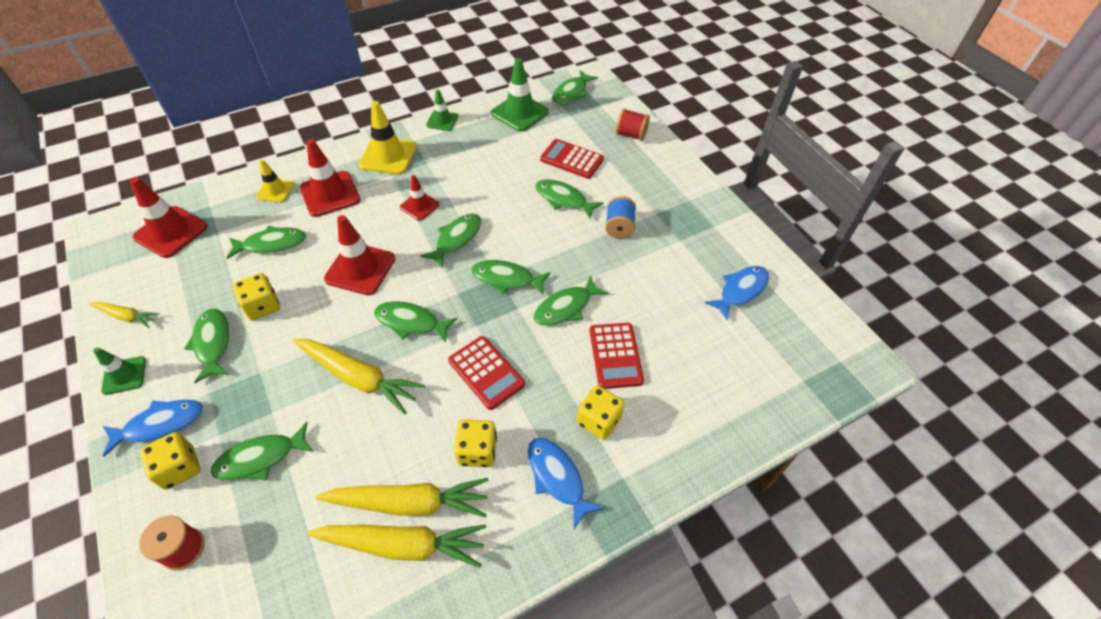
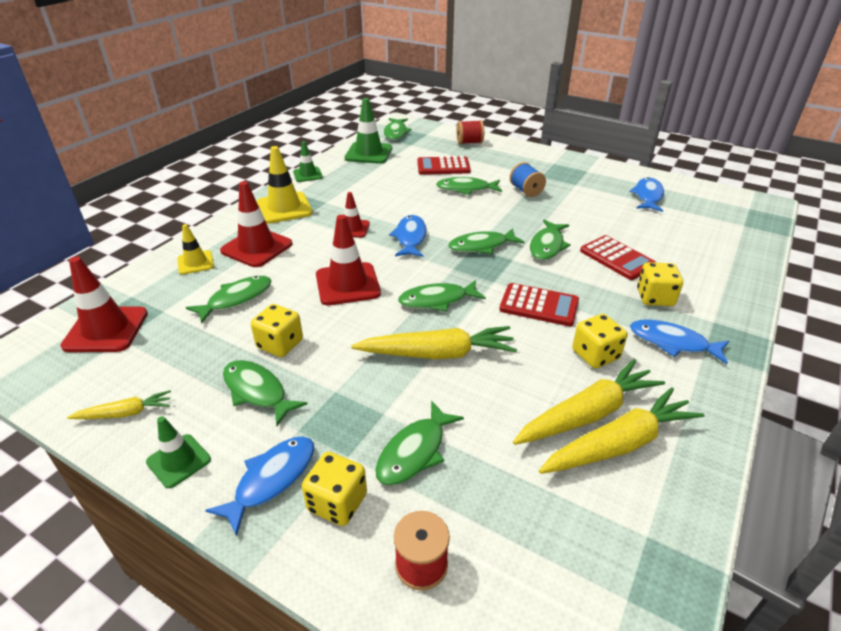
camera: 30 degrees left, 15 degrees down
green fish [420,213,481,268] -> blue fish [389,215,427,257]

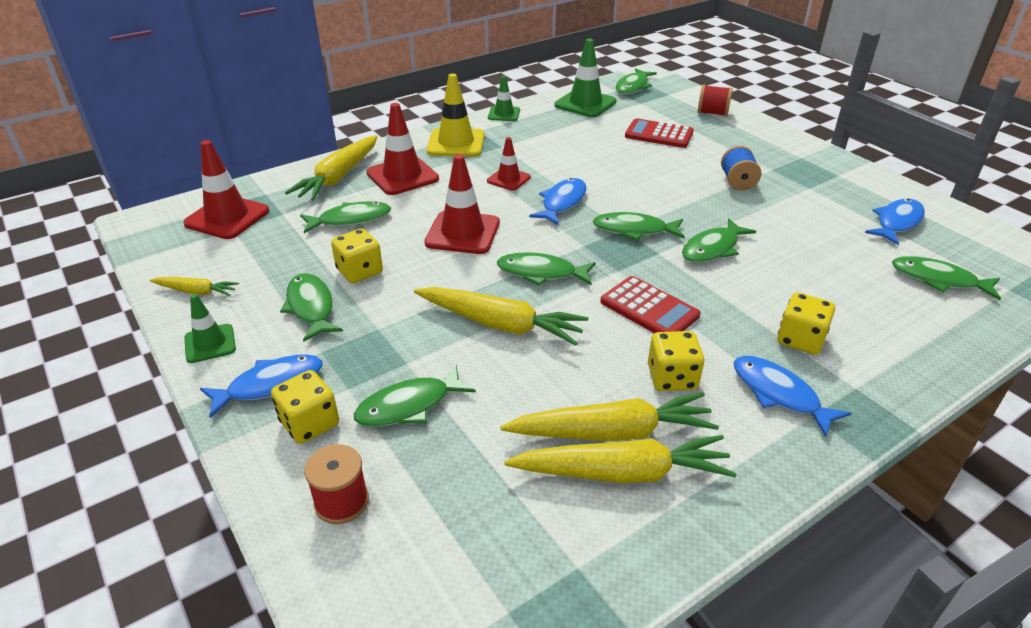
camera: 25 degrees right, 0 degrees up
yellow traffic cone [177,224,214,275] -> yellow carrot [285,135,377,201]
green fish [436,177,502,195] -> green fish moved to [892,256,1001,300]
red calculator [580,235,657,280] -> none

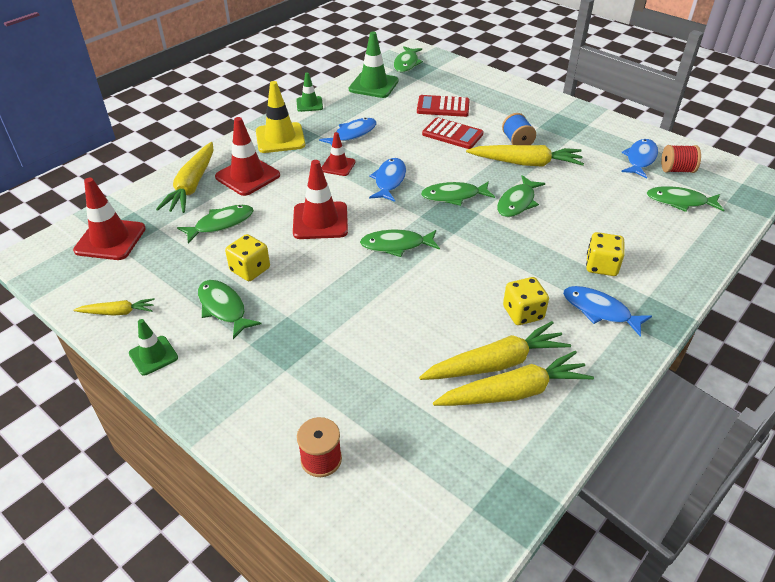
camera: 15 degrees left, 5 degrees up
blue fish [200,354,323,418] -> blue fish moved to [319,118,377,145]
yellow dice [271,370,339,444] -> none
green fish [354,365,476,427] -> none
yellow carrot [414,287,589,346] -> yellow carrot moved to [466,145,584,167]
red calculator [600,276,700,333] -> red calculator moved to [422,117,484,149]
red spool [698,84,733,116] -> red spool moved to [661,145,701,173]

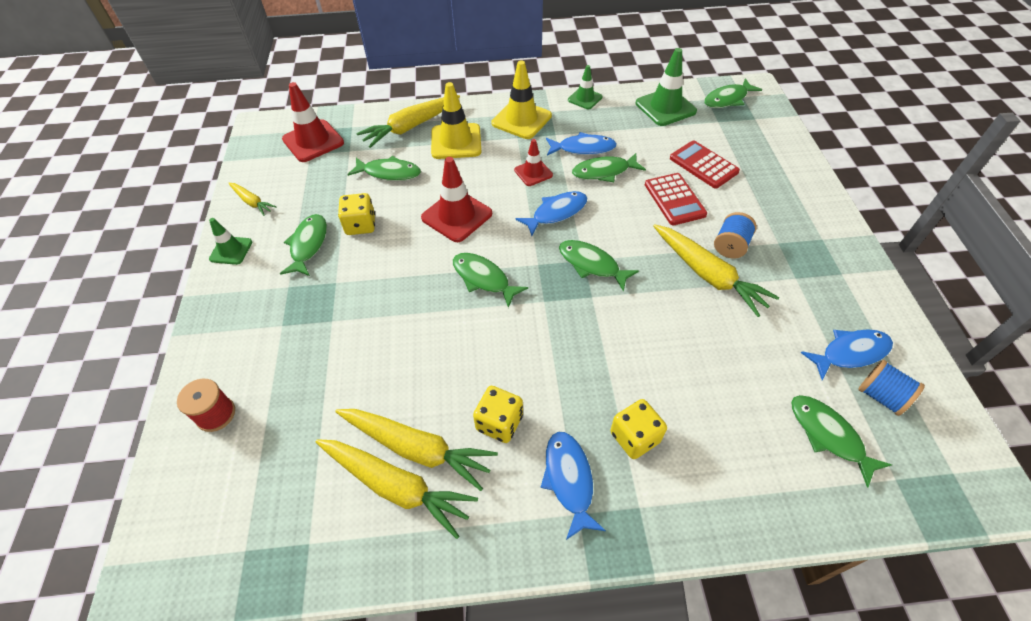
camera: 45 degrees right, 10 degrees up
red traffic cone [215,117,280,196] -> yellow traffic cone [431,82,481,159]
green fish [497,175,545,217] -> green fish moved to [572,153,646,182]
red spool [661,145,701,173] -> blue spool [858,360,925,416]

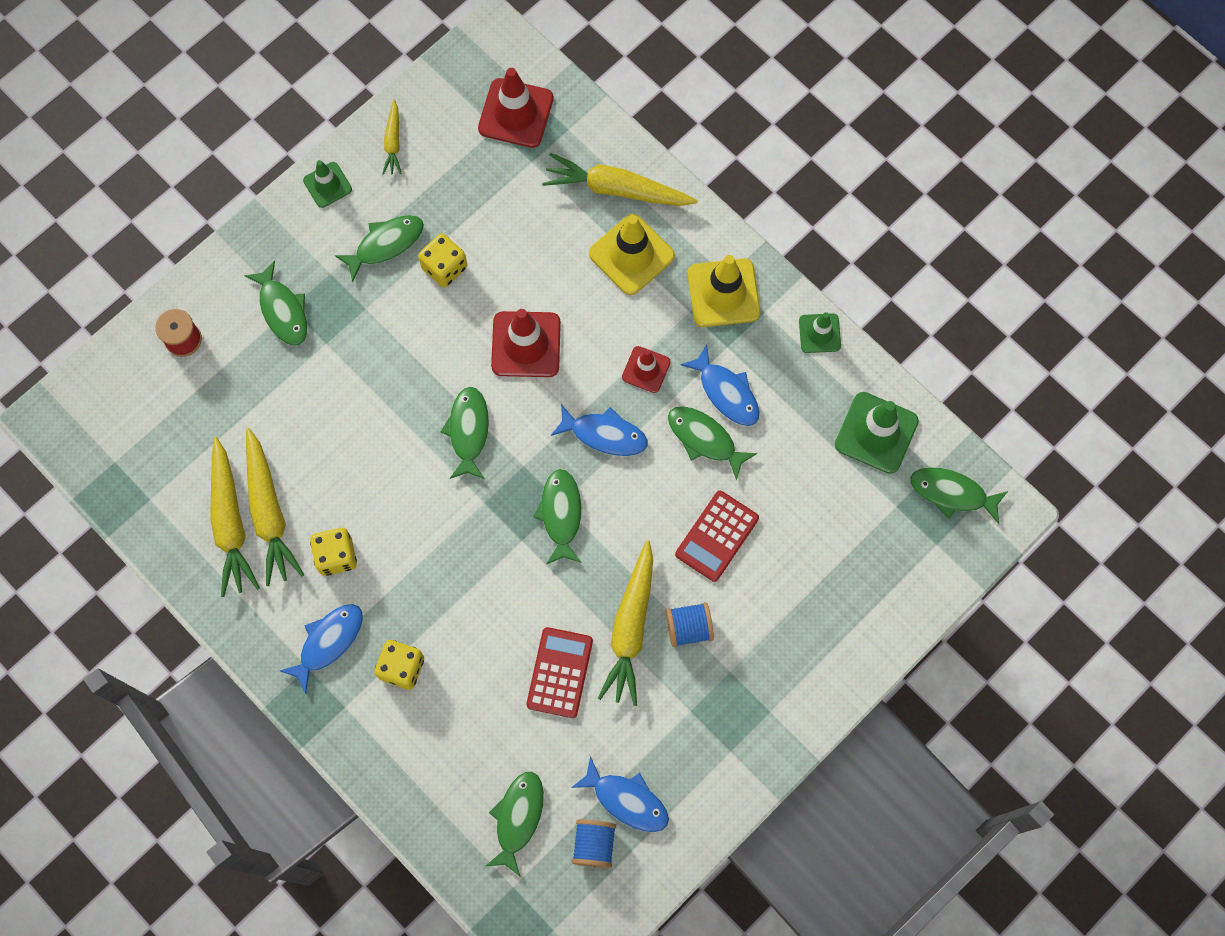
camera: 50 degrees right, 20 degrees up
green fish [347,156,421,181] -> green fish moved to [244,260,307,346]
red calculator [670,141,740,189] -> red calculator moved to [526,627,593,718]

